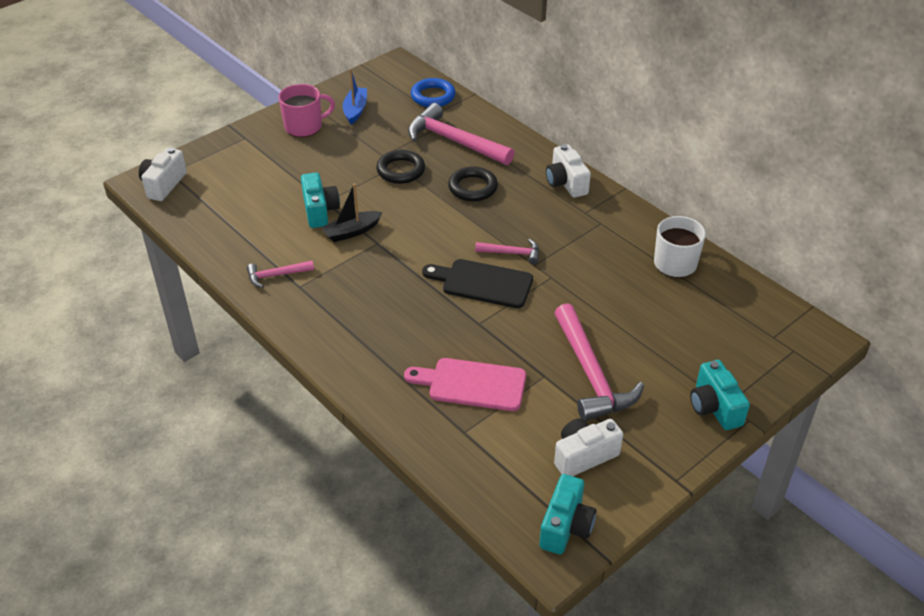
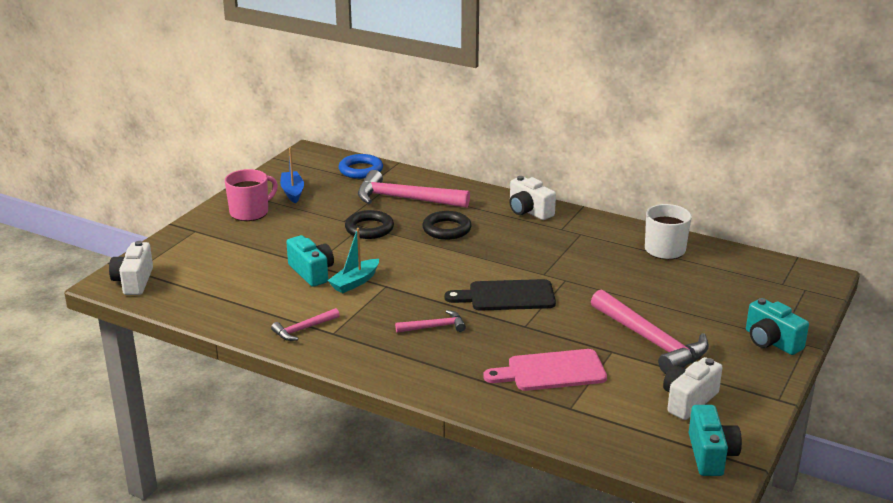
camera: 20 degrees left, 15 degrees down
black boat [322,184,382,242] -> turquoise boat [327,228,379,293]
pink hammer [475,239,539,264] -> pink hammer moved to [395,310,466,333]

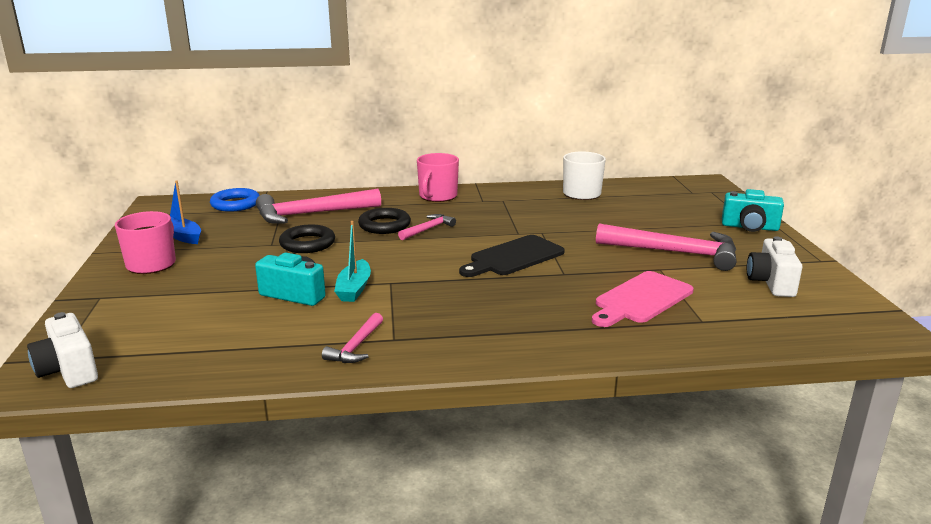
camera: 35 degrees left, 5 degrees down
pink hammer [395,310,466,333] -> pink hammer moved to [398,214,456,240]
white camera [509,176,556,220] -> pink mug [417,153,459,202]
turquoise camera [689,405,742,476] -> none

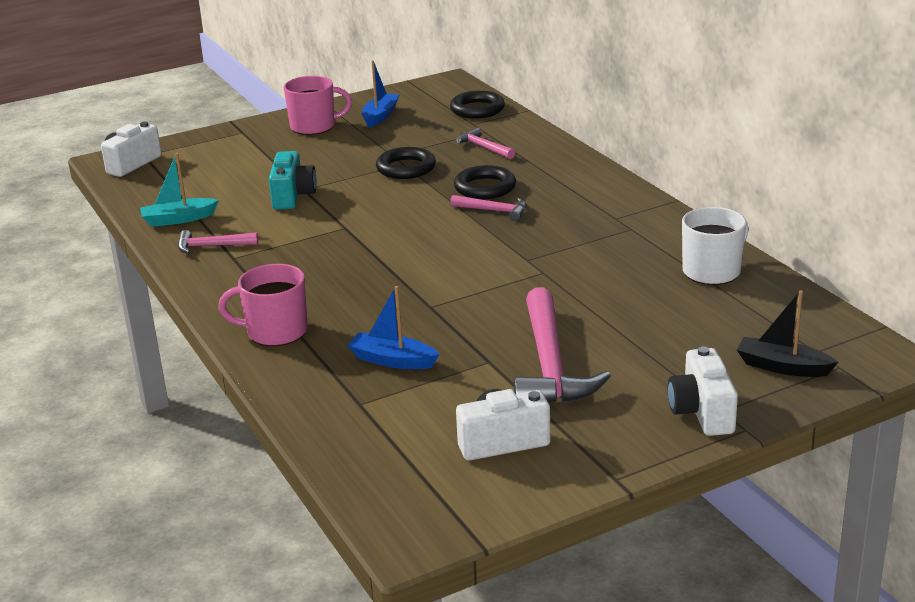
camera: 70 degrees right, 5 degrees up
blue ring [210,188,260,212] -> black ring [450,91,505,119]
pink hammer [256,189,381,224] -> pink hammer [456,127,515,159], size x0.50
turquoise boat [334,221,371,302] -> turquoise boat moved to [140,153,219,227]
pink mug [417,153,459,202] -> pink mug moved to [218,264,308,346]
black cutting board [459,235,565,277] -> none
pink cutting board [592,271,694,327] -> blue boat [347,286,439,369]
turquoise camera [722,189,784,232] -> white camera [668,347,738,436]
none -> black boat [737,290,838,377]

